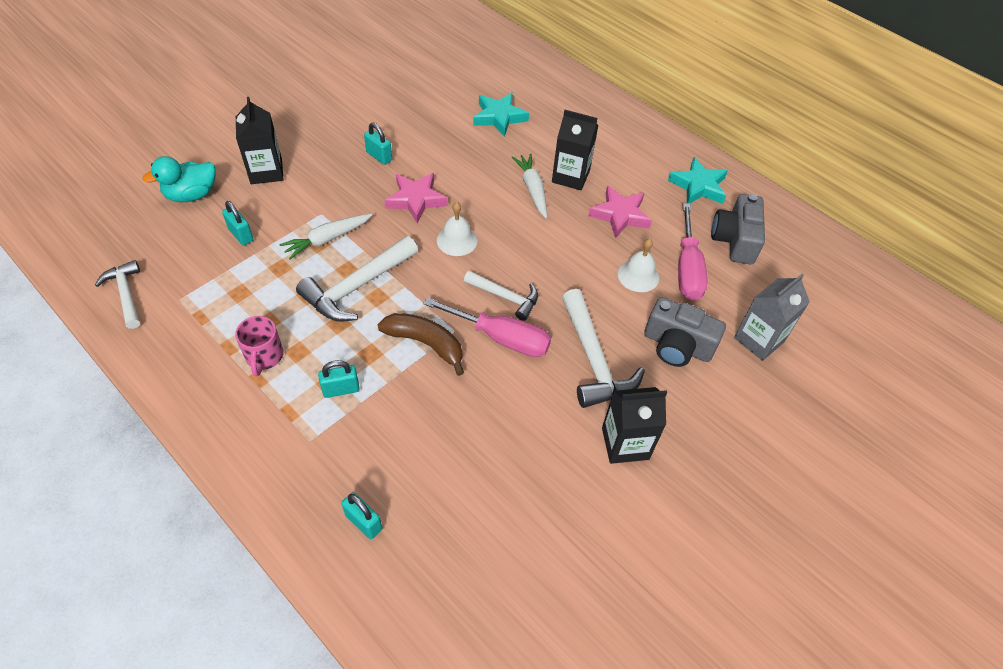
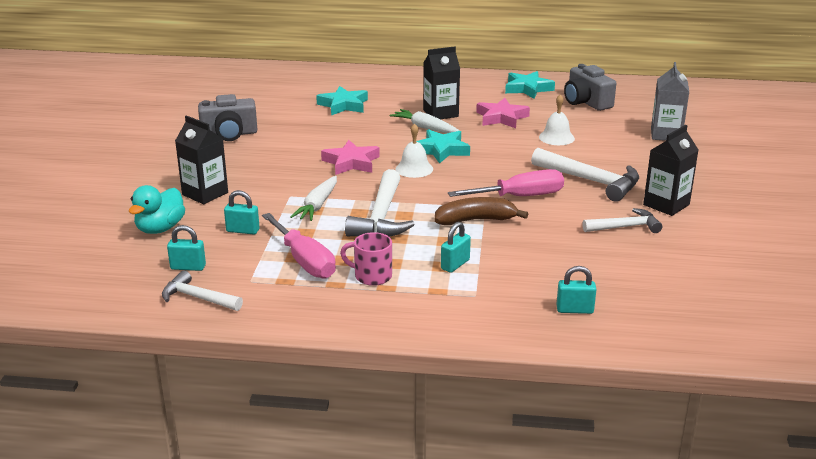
camera: 35 degrees left, 25 degrees down
pink mug [235,316,283,376] -> pink mug turned 150 degrees clockwise [340,232,392,286]
turquoise padlock [364,123,392,165] -> turquoise padlock moved to [167,225,206,271]
white hammer [464,271,538,321] -> white hammer moved to [582,208,662,233]
grey camera [644,297,726,367] -> grey camera moved to [198,94,257,141]
pink screwdriver [678,203,708,301] -> pink screwdriver moved to [262,213,336,278]
none -> turquoise star [416,129,470,164]

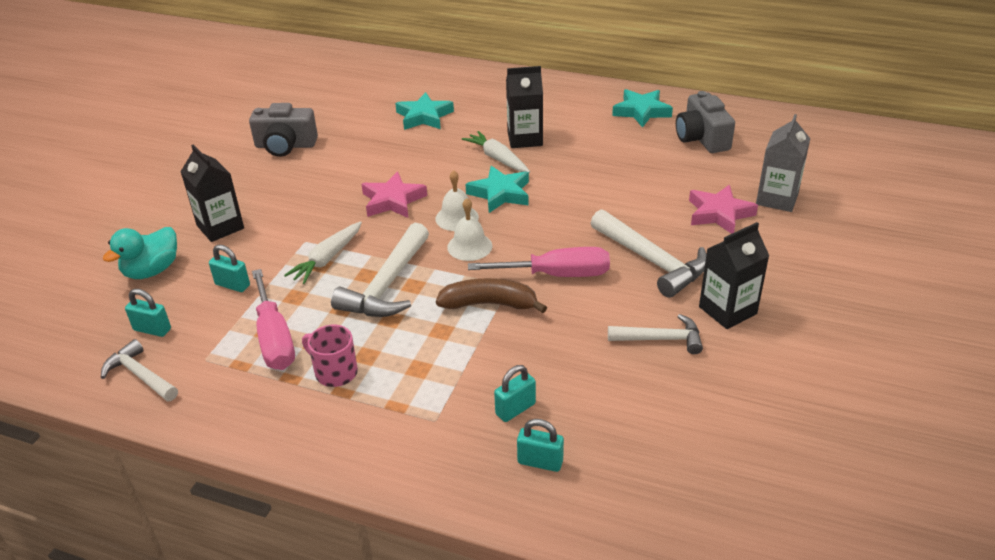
camera: 15 degrees right, 10 degrees up
turquoise padlock [441,222,471,273] -> turquoise padlock moved to [494,365,536,422]
pink star [476,98,530,128] -> pink star moved to [689,185,758,234]
white bell [539,94,575,145] -> white bell moved to [447,198,492,261]

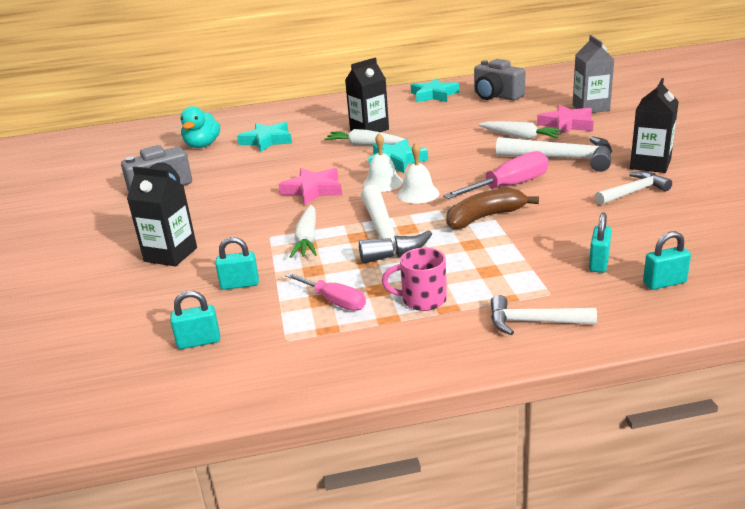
camera: 30 degrees left, 10 degrees down
white hammer [101,339,178,402] -> white hammer moved to [491,295,597,335]
turquoise duck [103,227,177,279] -> turquoise duck moved to [180,106,220,148]
pink screwdriver [252,269,295,370] -> pink screwdriver [285,273,366,311], size x0.64
none -> white carrot [478,121,563,139]

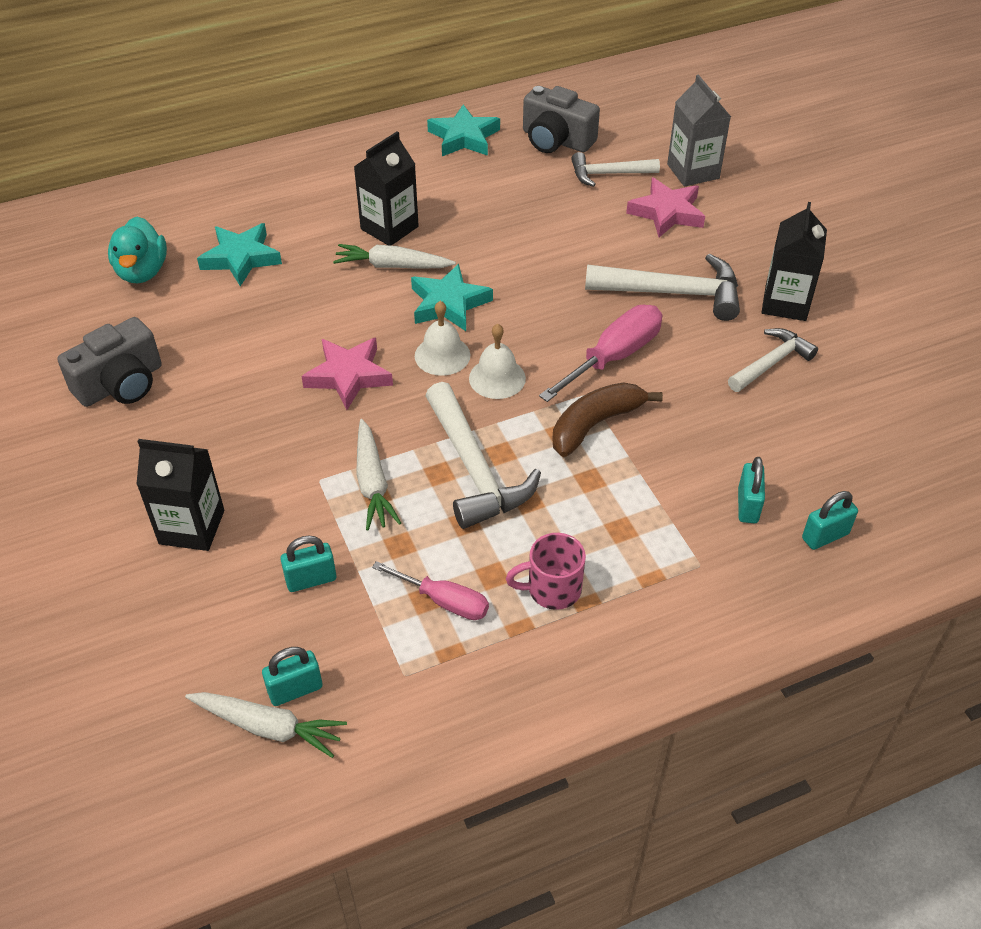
camera: 15 degrees left, 20 degrees up
white carrot [478,121,563,139] -> white carrot moved to [185,692,347,758]
white hammer [491,295,597,335] -> white hammer moved to [571,152,660,187]

